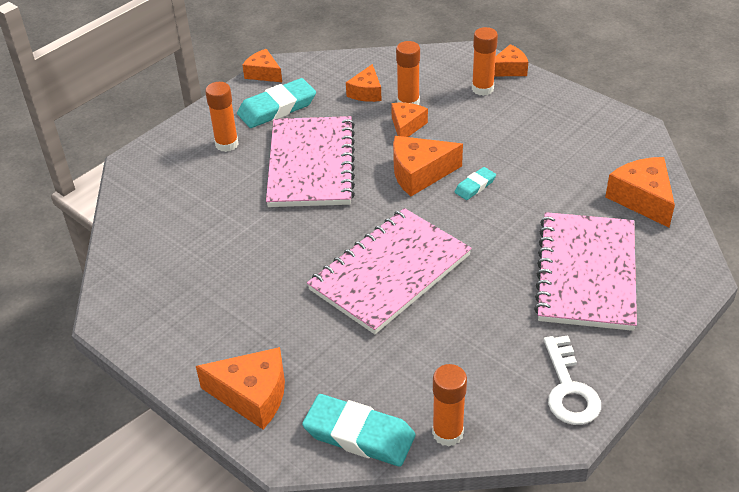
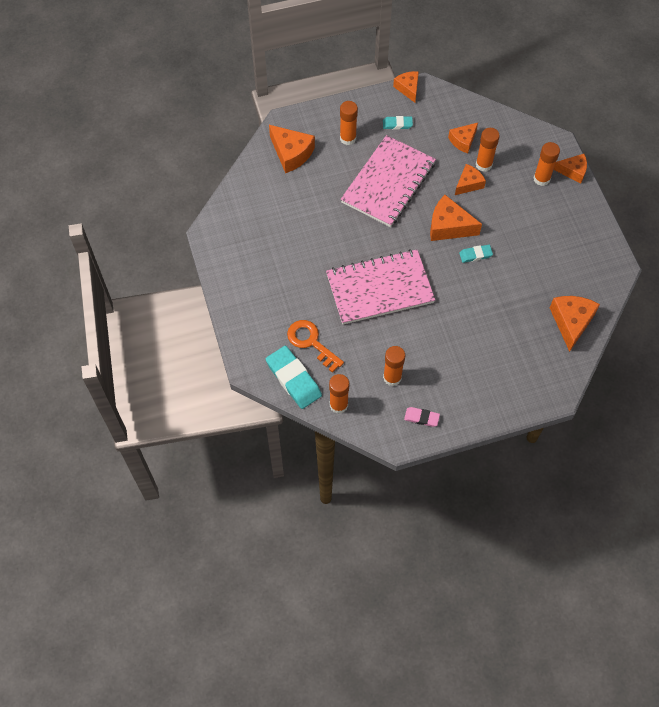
camera: 30 degrees right, 20 degrees up
orange cheese [196,347,285,429] -> orange cheese moved to [269,125,315,173]
turquoise eraser [237,78,316,128] -> turquoise eraser [383,116,413,129], size x0.52
pink notebook [534,212,637,331] -> none
white key [544,336,601,425] -> pink eraser [404,407,440,427]
none -> orange key [287,320,344,373]
none -> orange glue stick [383,346,405,386]

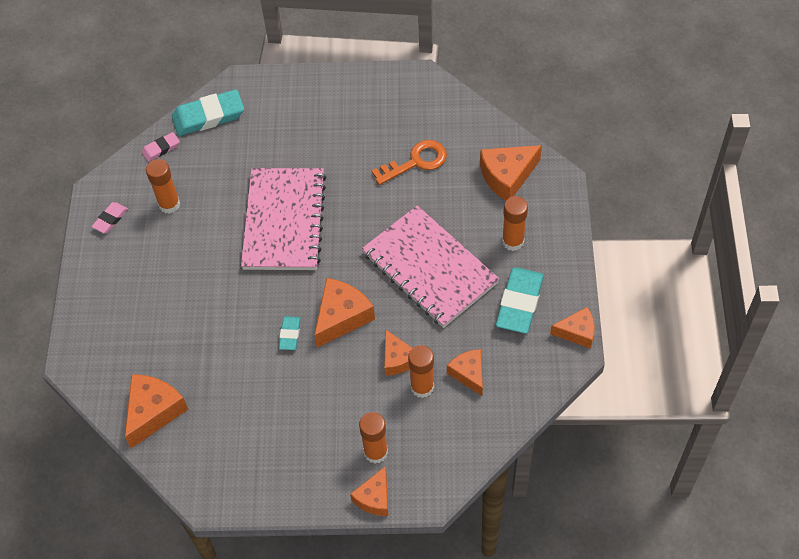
camera: 110 degrees right, 5 degrees down
orange key [287,320,344,373] -> orange key moved to [372,140,447,185]
orange glue stick [329,374,349,414] -> pink eraser [142,132,180,162]
turquoise eraser [383,116,413,129] -> turquoise eraser [496,267,544,334], size x1.92
orange cheese [550,296,600,352] -> orange cheese turned 90 degrees counterclockwise [125,374,188,448]

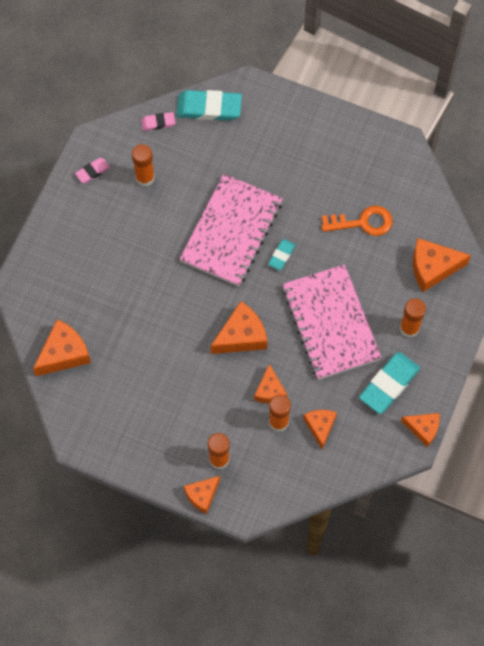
camera: 20 degrees right, 10 degrees up
turquoise eraser [279,316,301,350] -> turquoise eraser moved to [268,239,296,270]

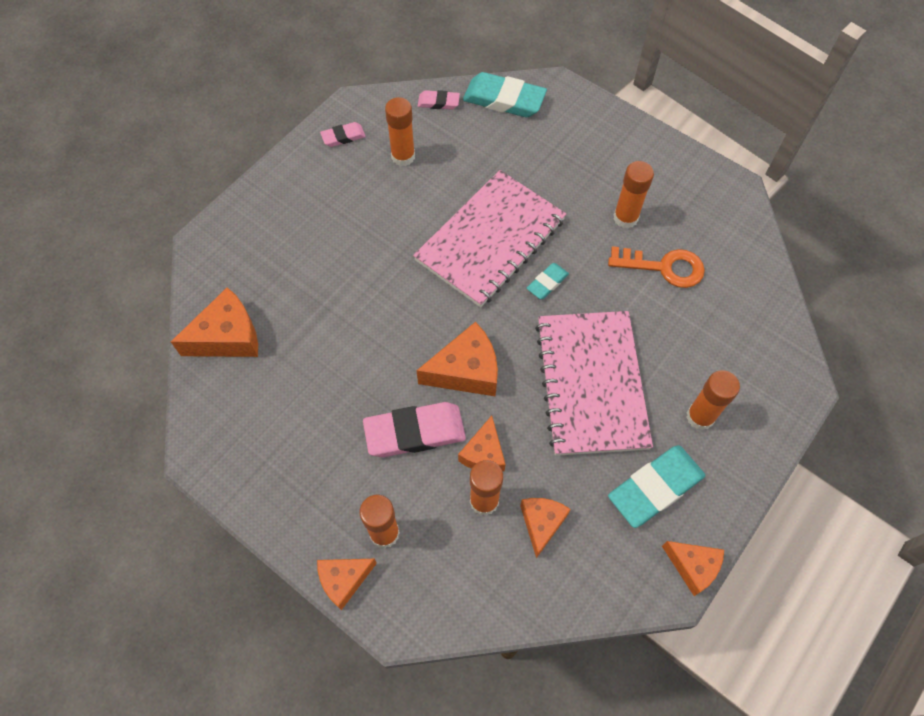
camera: 15 degrees right, 5 degrees down
orange cheese [413,238,471,292] -> none
none -> pink eraser [363,402,466,457]
none -> orange glue stick [614,161,654,228]

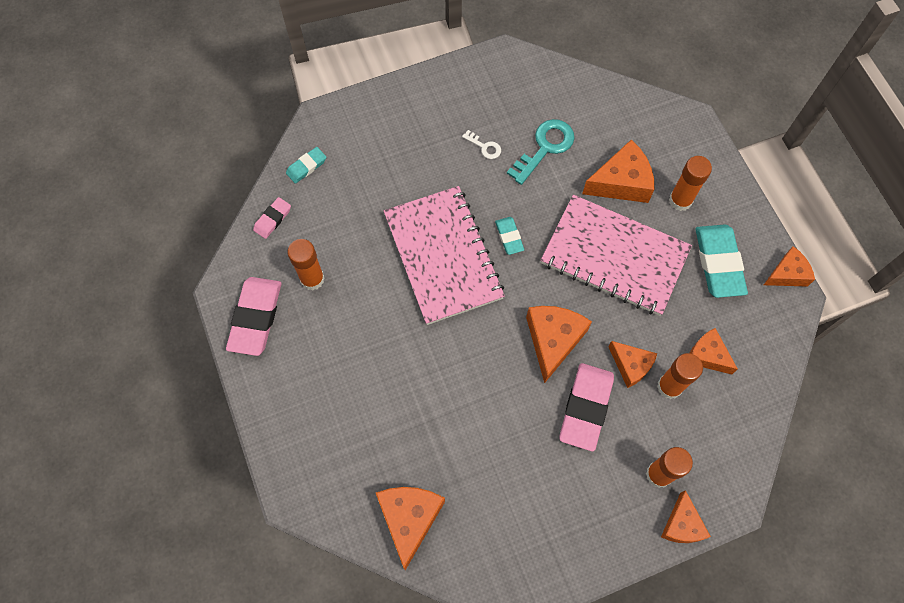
camera: 60 degrees left, 5 degrees up
pink eraser [320,122,366,147] -> pink eraser [226,277,281,356], size x1.92
turquoise eraser [463,72,547,117] -> turquoise eraser [286,147,326,184], size x0.52
orange key [608,246,705,288] -> turquoise key [507,119,575,185]
orange glue stick [614,161,654,228] -> white key [462,130,501,159]
none -> orange cheese [582,140,654,203]

